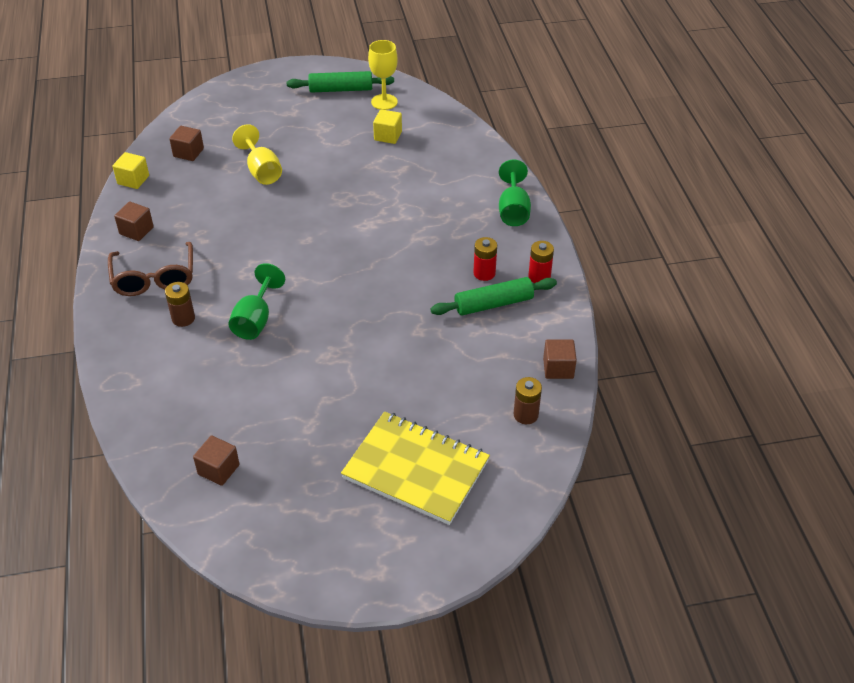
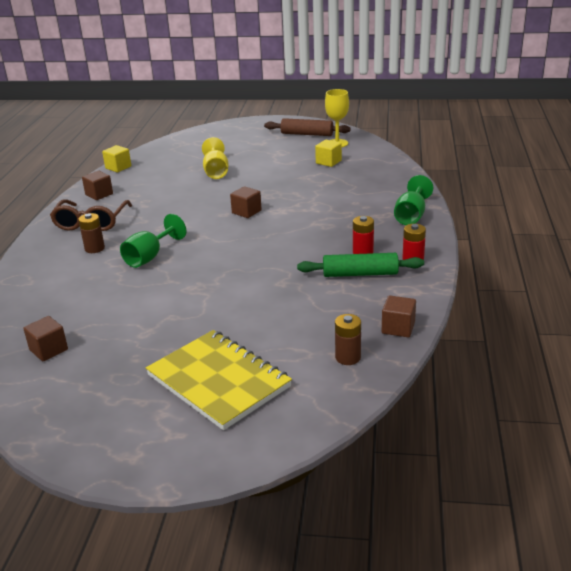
camera: 20 degrees right, 15 degrees down
brown cube [169,126,204,161] -> brown cube moved to [230,186,262,218]
green rolling pin [287,71,394,93] -> brown rolling pin [264,118,351,136]

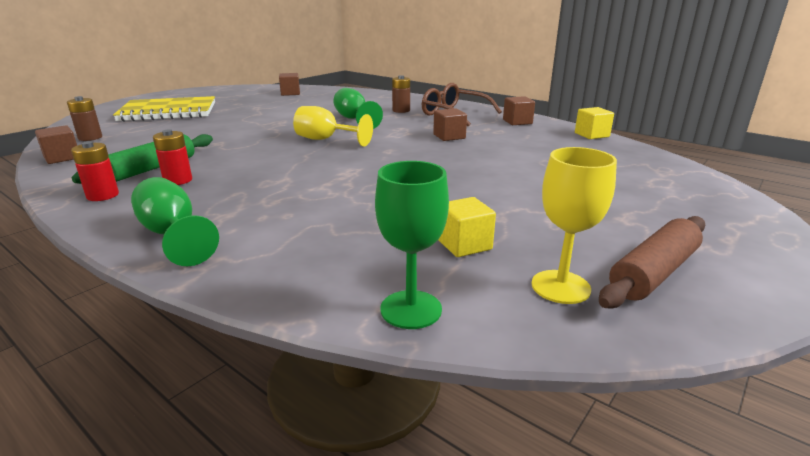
camera: 120 degrees right, 5 degrees down
yellow goblet [202,137,229,179] -> yellow goblet moved to [293,106,373,146]
brown cube [230,186,262,218] -> brown cube moved to [433,108,467,141]
none -> green goblet [375,161,449,329]

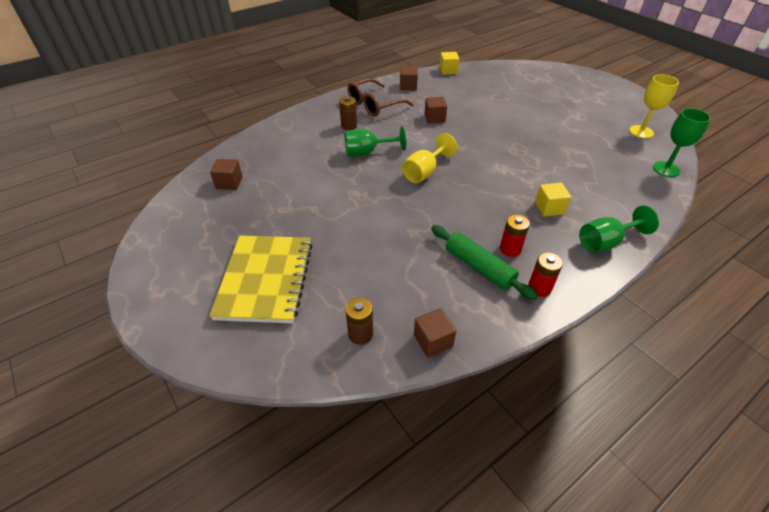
camera: 75 degrees left, 20 degrees up
yellow cube [438,197,496,257] -> yellow cube moved to [535,183,571,217]
brown rolling pin [599,216,705,309] -> none

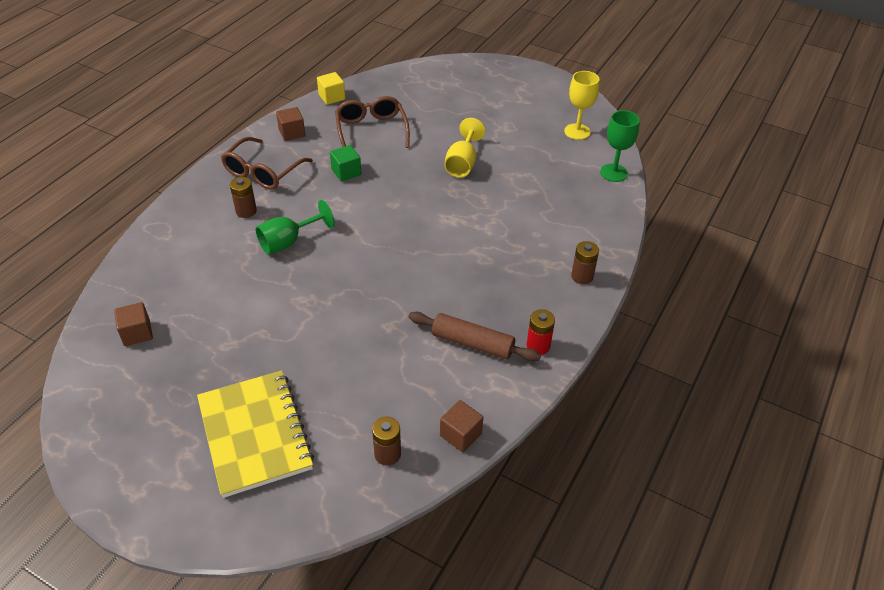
camera: 25 degrees left, 0 degrees up
yellow goblet [402,133,458,183] -> yellow goblet moved to [444,118,486,178]
brown cube [425,97,447,123] -> green cube [330,145,362,182]
green rolling pin [431,225,538,300] -> brown rolling pin [408,312,541,362]
red battery [500,214,530,257] -> none
yellow cube [535,183,571,217] -> none
green goblet [579,205,659,253] -> brown battery [571,241,599,284]
none -> brown glasses [335,96,410,148]

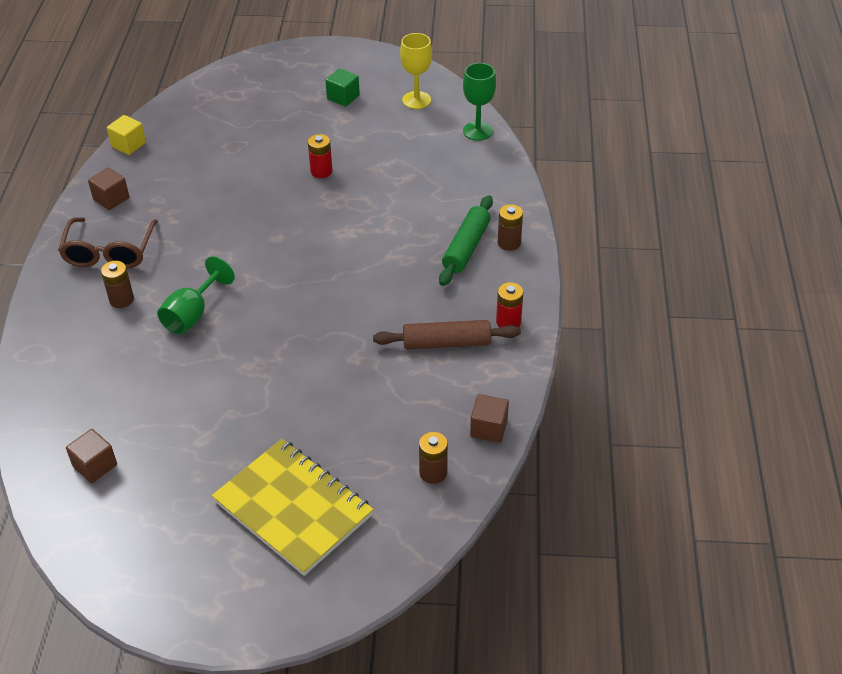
camera: 25 degrees left, 0 degrees up
green cube [330,145,362,182] -> green cube moved to [325,68,360,107]
brown glasses [335,96,410,148] -> none
yellow goblet [444,118,486,178] -> red battery [308,134,332,178]
none -> green rolling pin [439,195,493,286]

